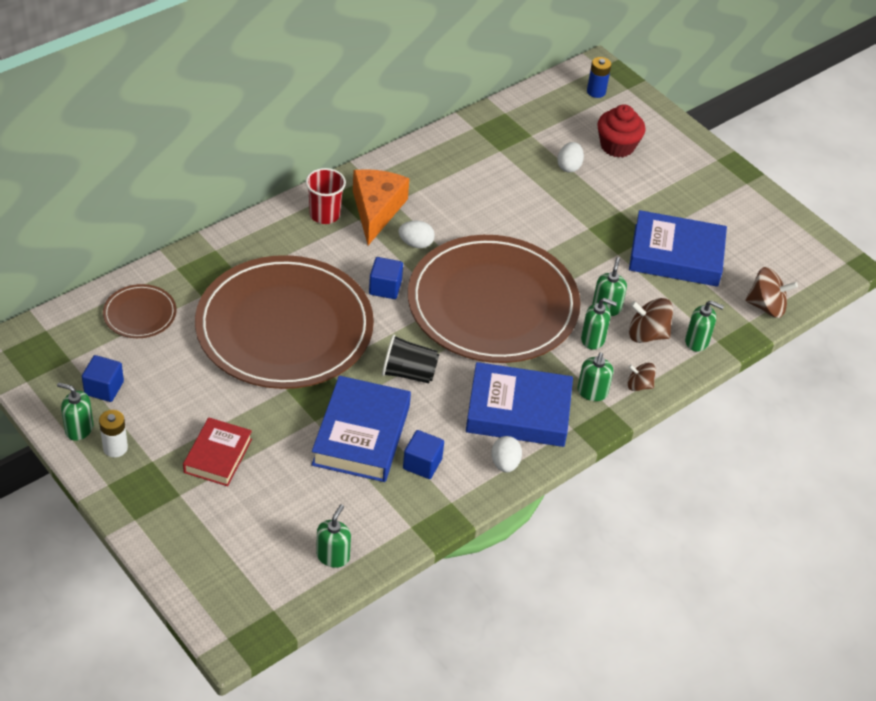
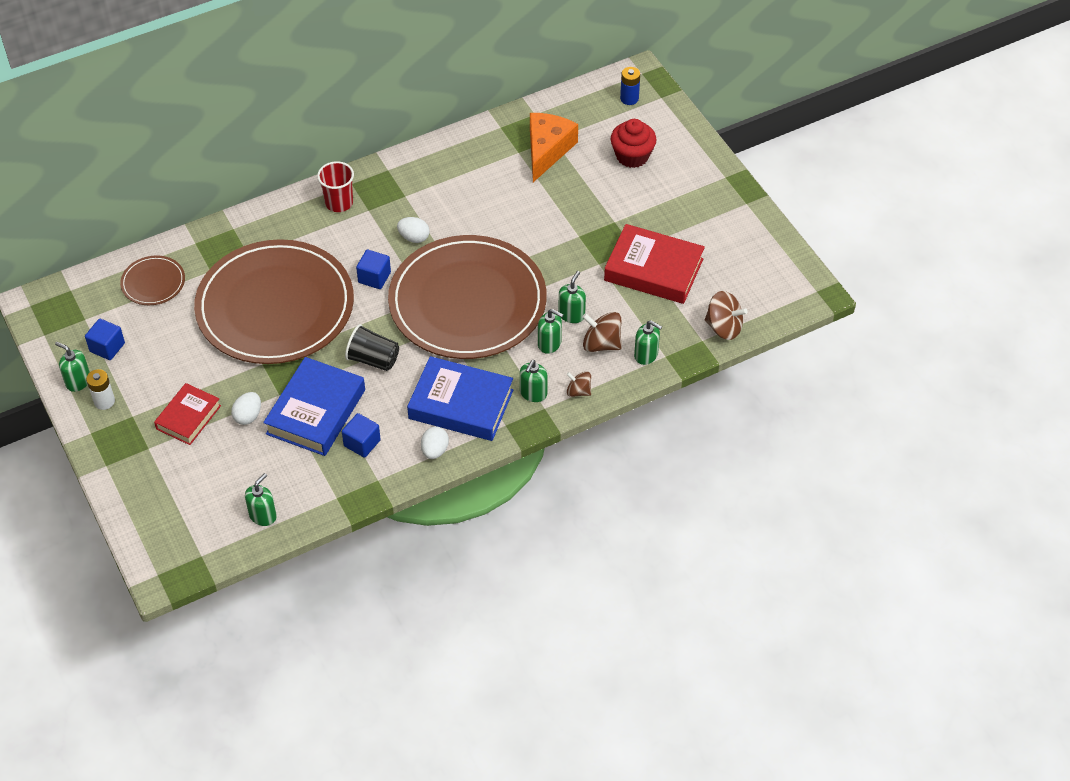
camera: 15 degrees right, 5 degrees up
orange cheese [353,169,409,245] -> orange cheese moved to [530,113,578,182]
white egg [557,142,584,172] -> white egg moved to [231,392,261,425]
blue book [629,210,727,287] -> red book [604,224,705,304]

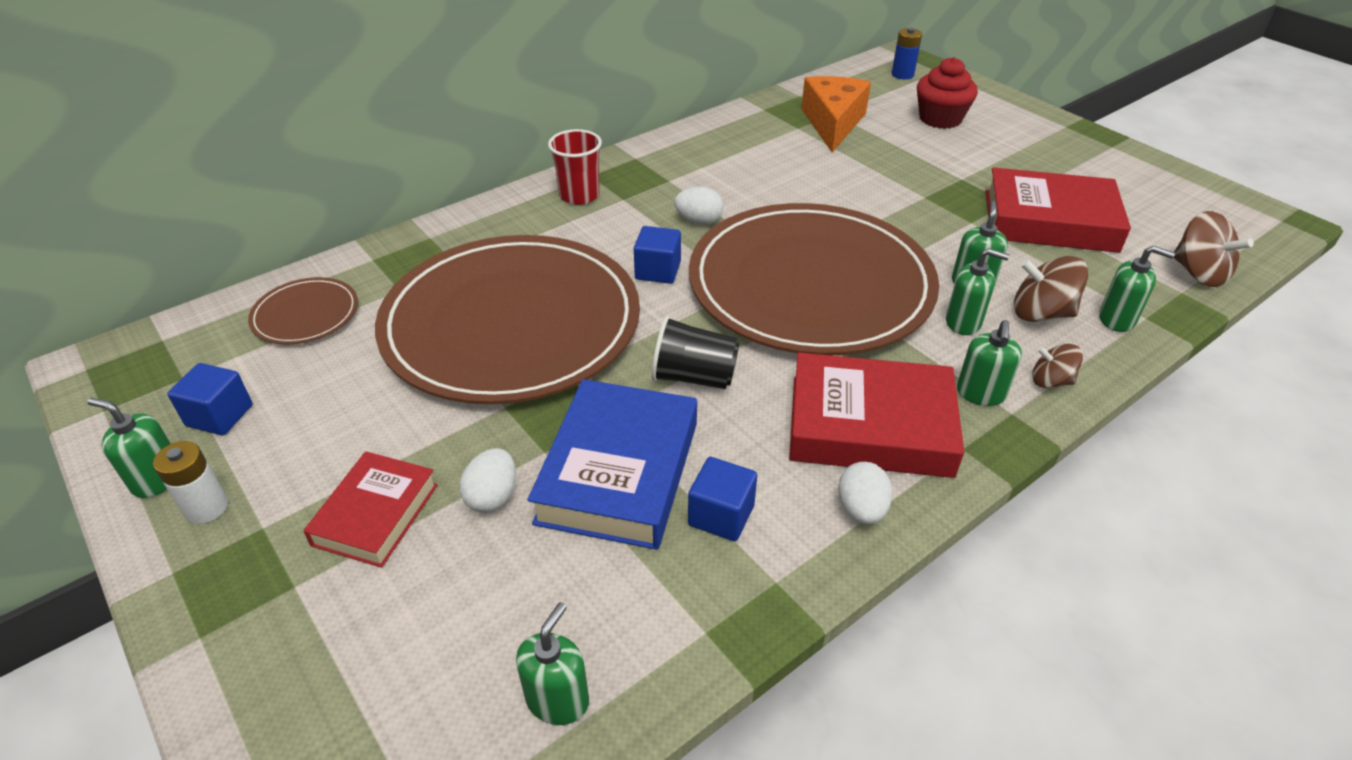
camera: 10 degrees left, 10 degrees down
blue book [407,356,513,441] -> red book [789,353,964,478]
brown spinning top [705,291,748,340] -> brown spinning top turned 45 degrees clockwise [1173,211,1254,287]

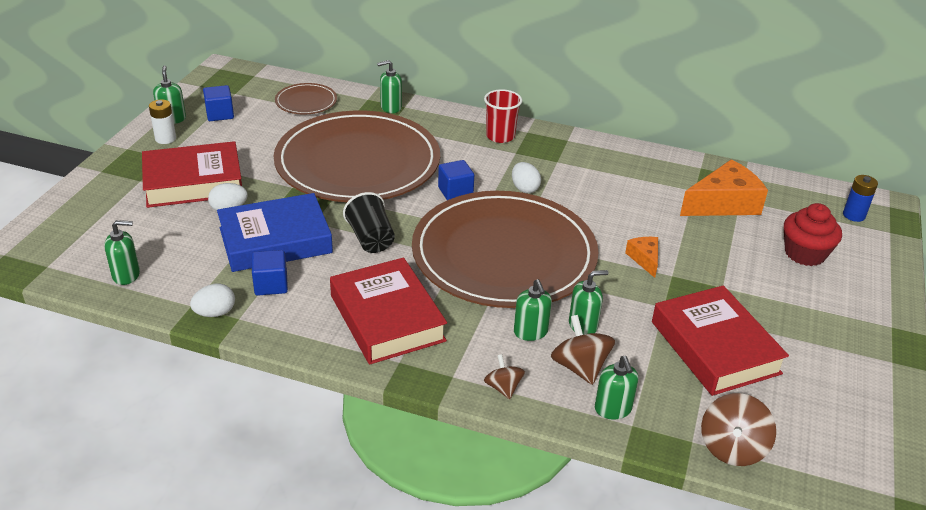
camera: 55 degrees right, 5 degrees down
red book [303,451,438,568] -> red book [142,141,242,208], size x1.62
white egg [838,462,893,525] -> white egg moved to [190,284,235,317]
green soap dispenser [957,320,1022,406] -> green soap dispenser moved to [377,60,402,113]
none -> orange cheese [625,237,658,278]

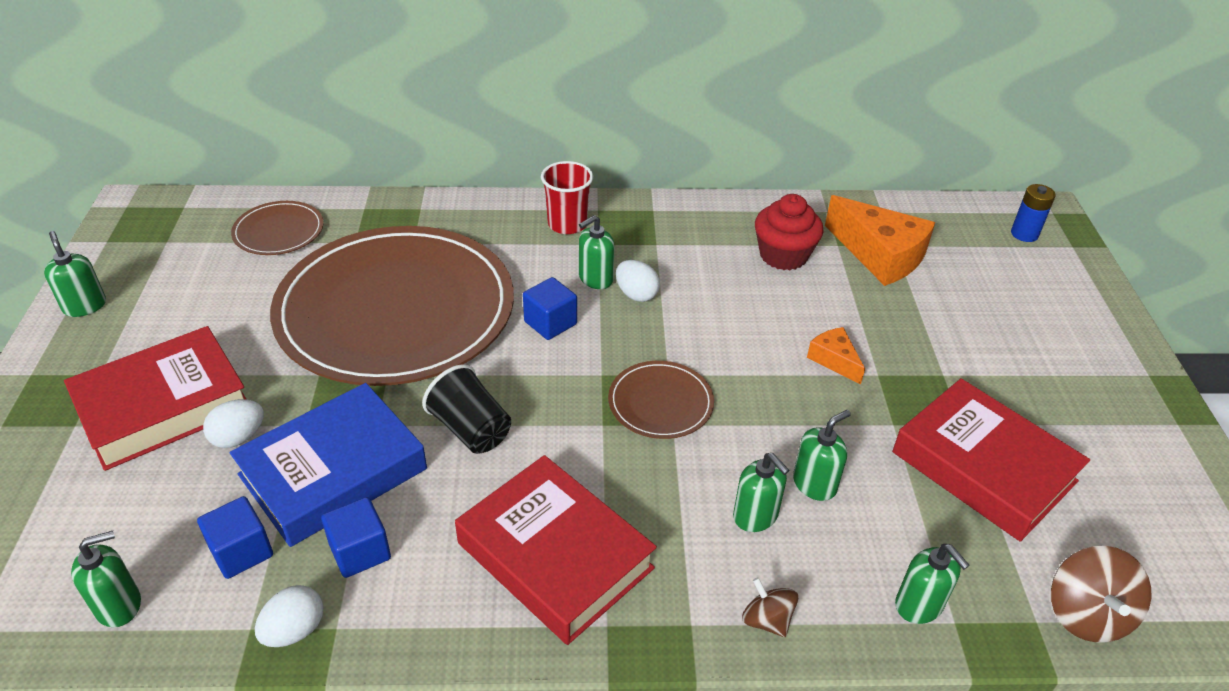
camera: 20 degrees left, 5 degrees up
white battery [149,99,176,144] -> none
blue cube [203,85,234,121] -> blue cube moved to [197,496,273,579]
green soap dispenser [377,60,402,113] -> green soap dispenser moved to [579,215,615,289]
brown plate [412,191,599,308] -> brown plate [608,361,714,439], size x0.41
brown spinning top [551,315,615,385] -> none
orange cheese [680,159,768,216] -> orange cheese turned 90 degrees clockwise [825,195,935,286]
red cupcake [784,203,842,266] -> red cupcake moved to [755,194,823,270]

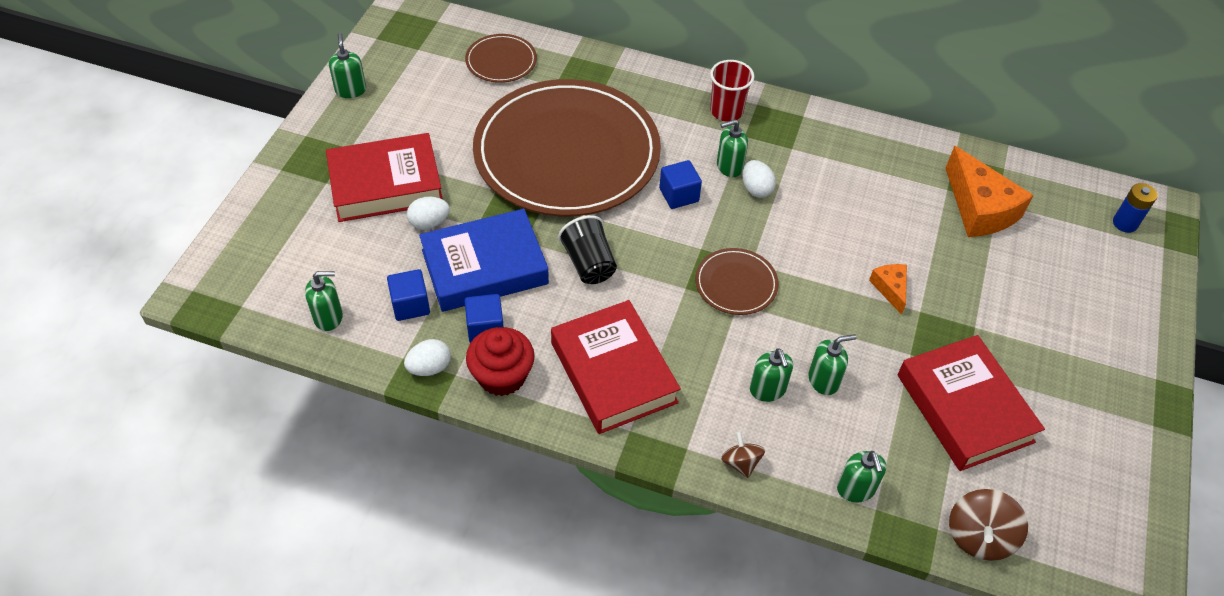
camera: 20 degrees right, 10 degrees up
red cupcake [755,194,823,270] -> red cupcake moved to [466,327,535,396]

